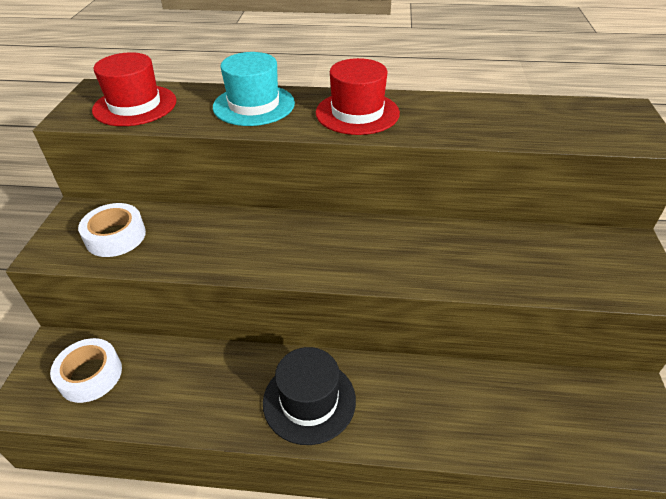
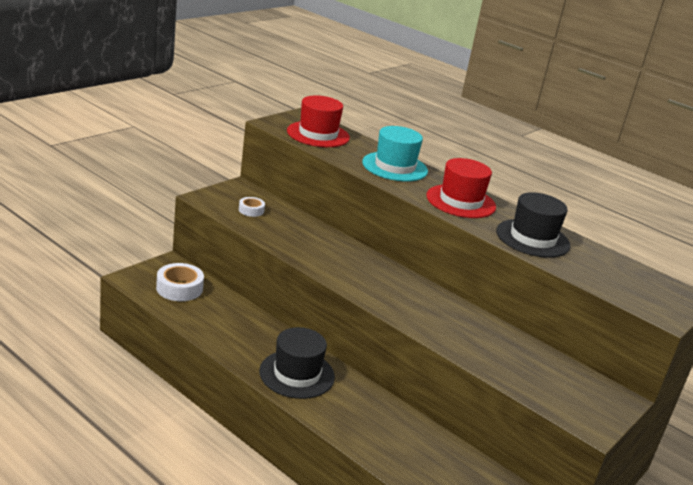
camera: 30 degrees right, 15 degrees down
white tape [78,203,146,257] -> white tape [239,197,265,217], size x0.57
none -> black hat [496,192,571,258]

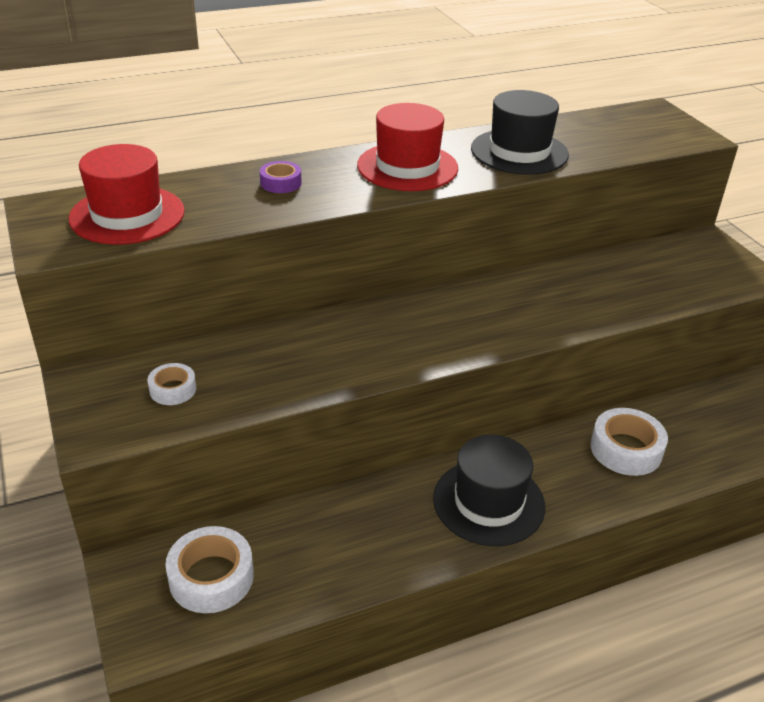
camera: 60 degrees left, 10 degrees up
turquoise hat [362,126,428,182] -> purple tape [260,161,302,193]
none -> white tape [590,408,668,476]

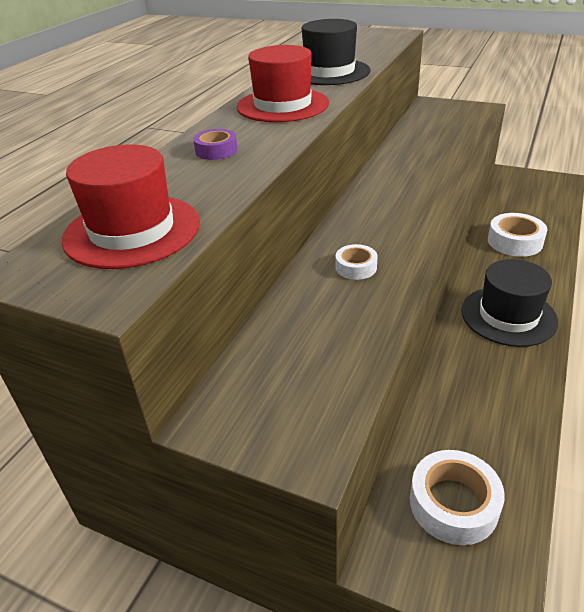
camera: 40 degrees left, 0 degrees up
white tape [147,363,196,405] -> white tape moved to [336,244,378,280]

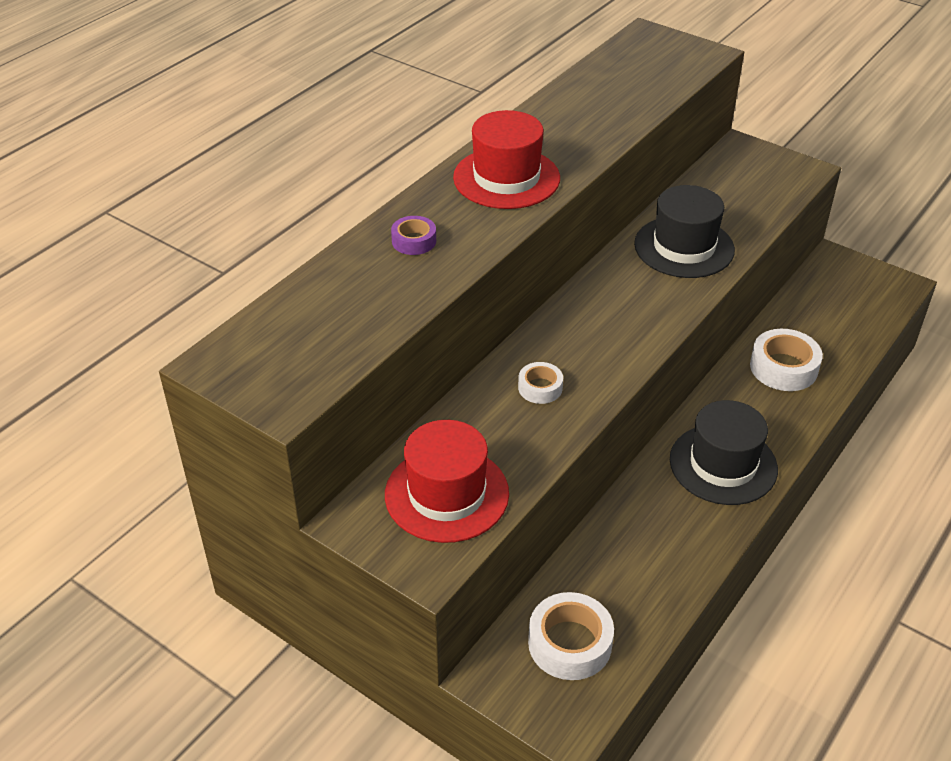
camera: 10 degrees right, 5 degrees up
red hat [62,145,200,269] -> red hat moved to [385,420,509,543]
black hat [302,19,371,85] -> black hat moved to [634,185,735,278]

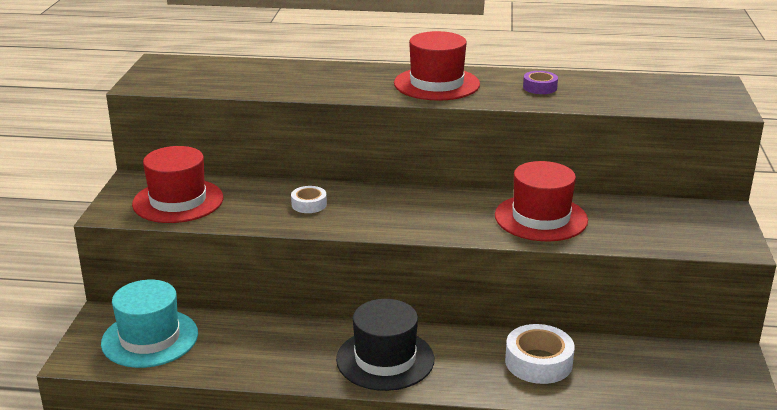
camera: 60 degrees right, 15 degrees down
purple tape [391,216,436,255] -> purple tape moved to [523,71,558,94]
white tape [528,592,614,680] -> turquoise hat [101,280,198,368]
black hat [634,185,735,278] -> red hat [495,161,588,241]

